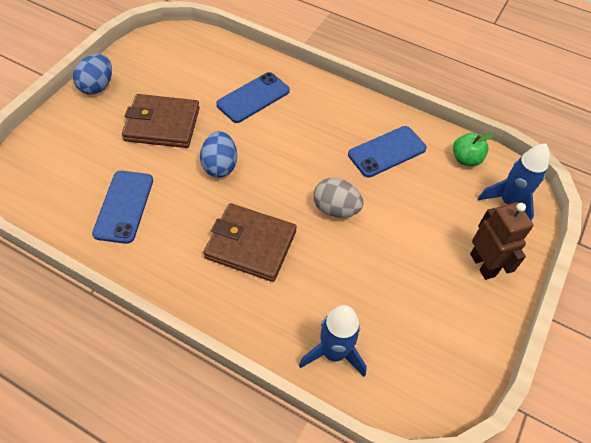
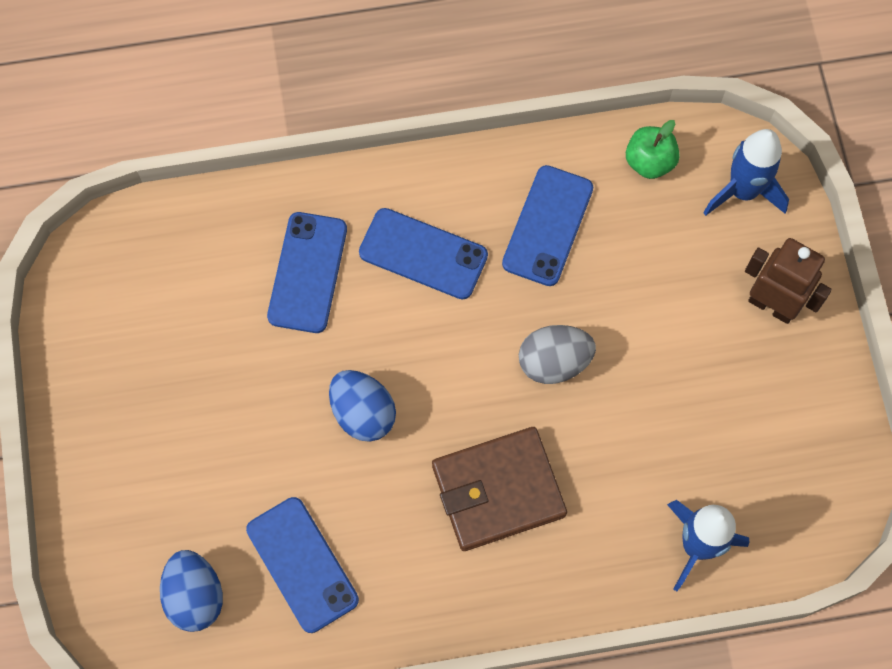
camera: 35 degrees left, 15 degrees up
blue egg [73,54,112,94] -> blue egg moved to [160,550,223,632]
brown wallet [122,94,200,148] -> none
none -> blue phone [359,208,488,300]

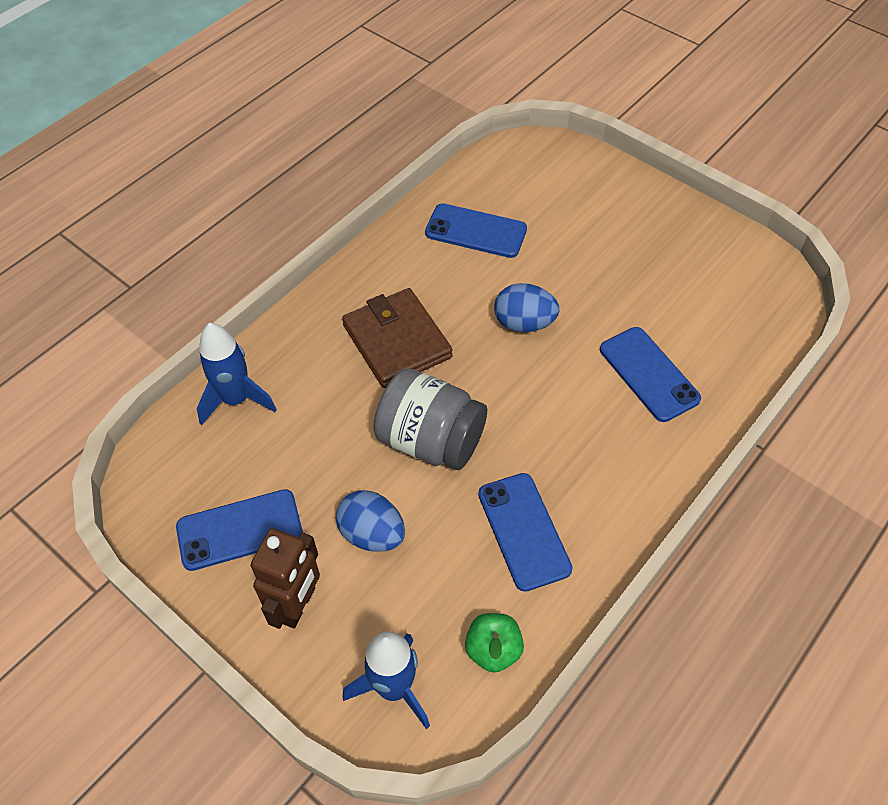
camera: 140 degrees right, 15 degrees down
blue egg [160,550,223,632] -> blue egg moved to [336,490,405,552]
blue phone [359,208,488,300] -> blue phone moved to [176,489,303,571]
brown wallet [432,427,567,551] -> brown wallet turned 60 degrees counterclockwise [342,288,453,388]
grey egg [519,325,596,384] -> grey jar [373,368,487,470]
brown robot [745,238,832,324] -> brown robot turned 60 degrees counterclockwise [250,528,320,629]

